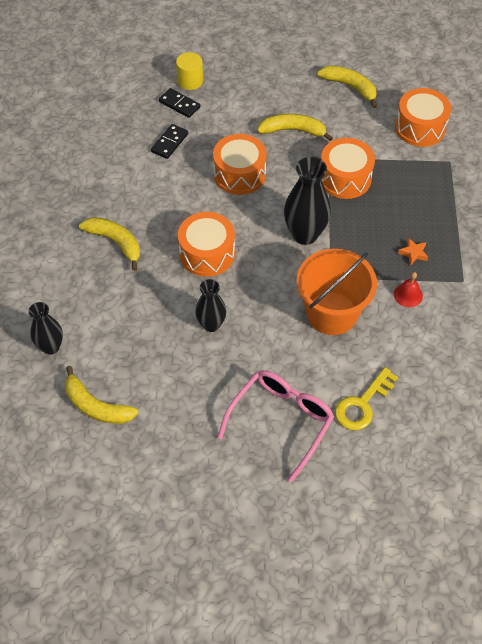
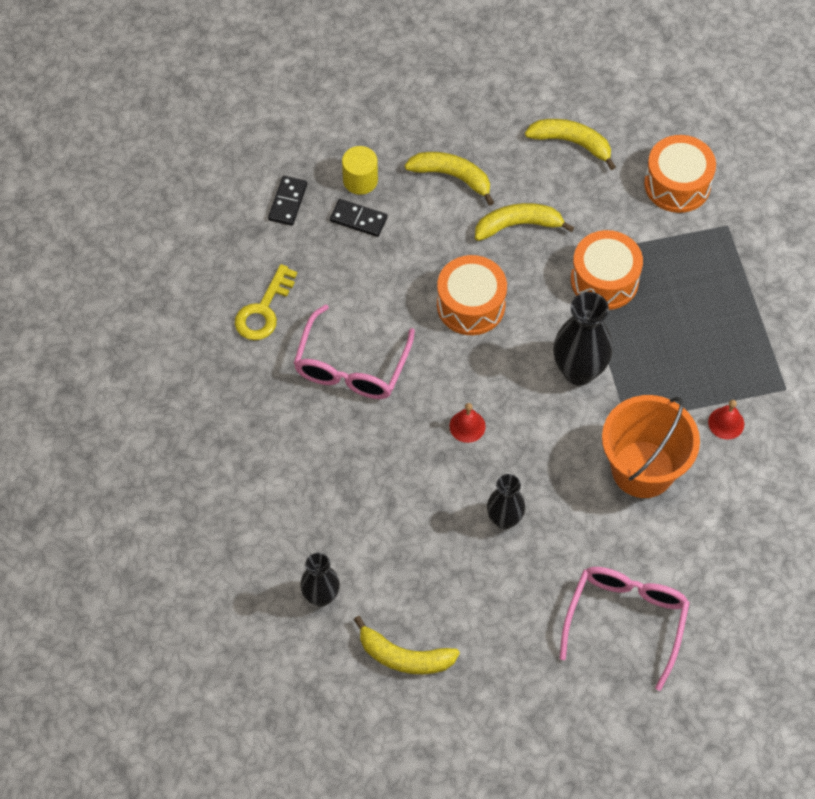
camera: 15 degrees left, 5 degrees up
yellow banana [79,217,140,271] -> yellow banana moved to [405,152,494,206]
black domino [151,124,188,159] -> black domino moved to [268,176,307,226]
orange drum [178,212,235,277] -> red bell [449,403,486,443]
yellow key [335,367,398,430] -> yellow key moved to [235,264,297,340]
orange star [398,238,428,265] -> none
none -> pink glasses [294,304,415,399]

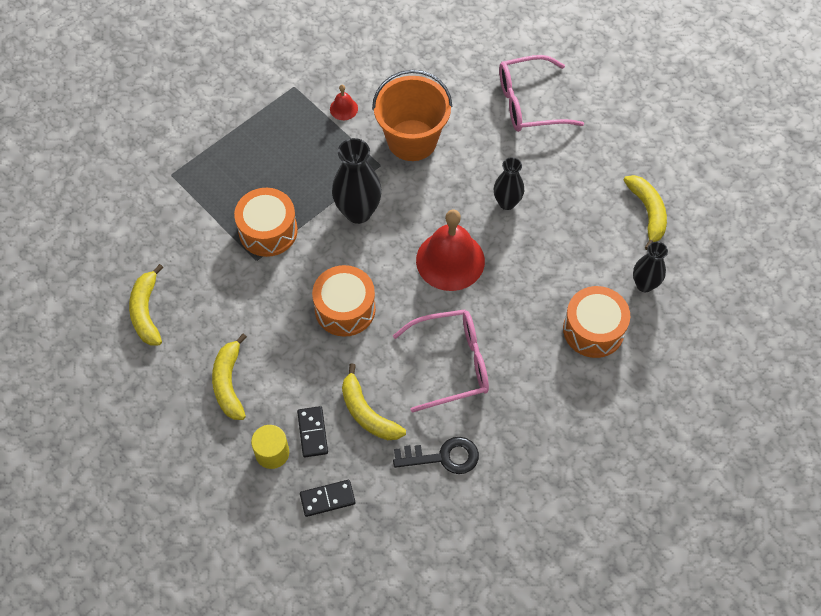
camera: 120 degrees left, 0 degrees up
yellow key [235,264,297,340] -> black key [393,437,479,474]
red bell [449,403,486,443] -> red bell [416,209,485,291], size x2.27
yellow banana [475,203,574,241] -> yellow banana moved to [342,364,406,440]
orange drum [644,135,716,213] -> orange drum moved to [563,286,630,358]

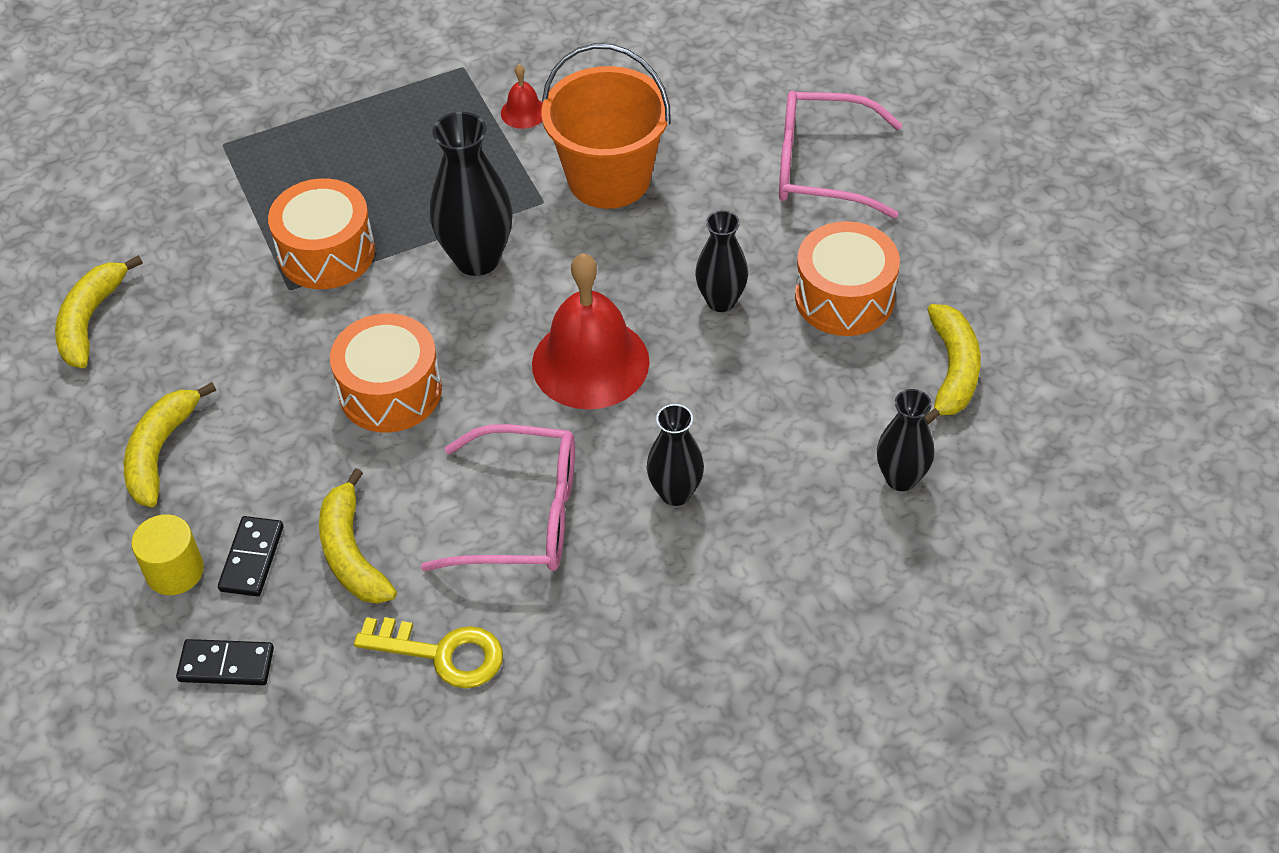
camera: 20 degrees right, 10 degrees down
black key [393,437,479,474] -> yellow key [354,617,503,688]
orange drum [563,286,630,358] -> orange drum moved to [795,221,900,336]
none -> black vase [647,404,704,506]

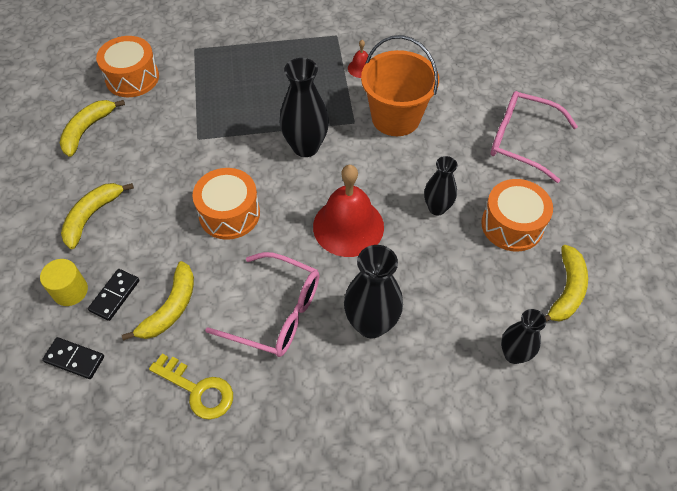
camera: 15 degrees right, 5 degrees up
orange drum [268,178,375,289] -> orange drum moved to [96,36,159,97]
yellow banana [319,468,397,604] -> yellow banana turned 150 degrees counterclockwise [122,261,194,341]
black vase [647,404,704,506] -> black vase [344,245,403,338], size x1.58

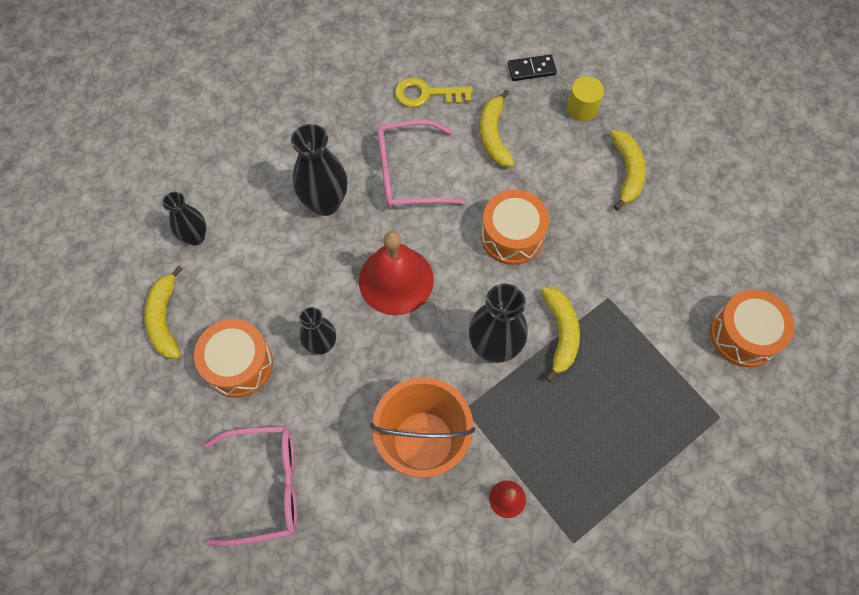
camera: 150 degrees right, 10 degrees up
yellow banana [60,100,125,157] -> yellow banana moved to [541,287,580,382]
black domino [88,269,140,321] -> none

